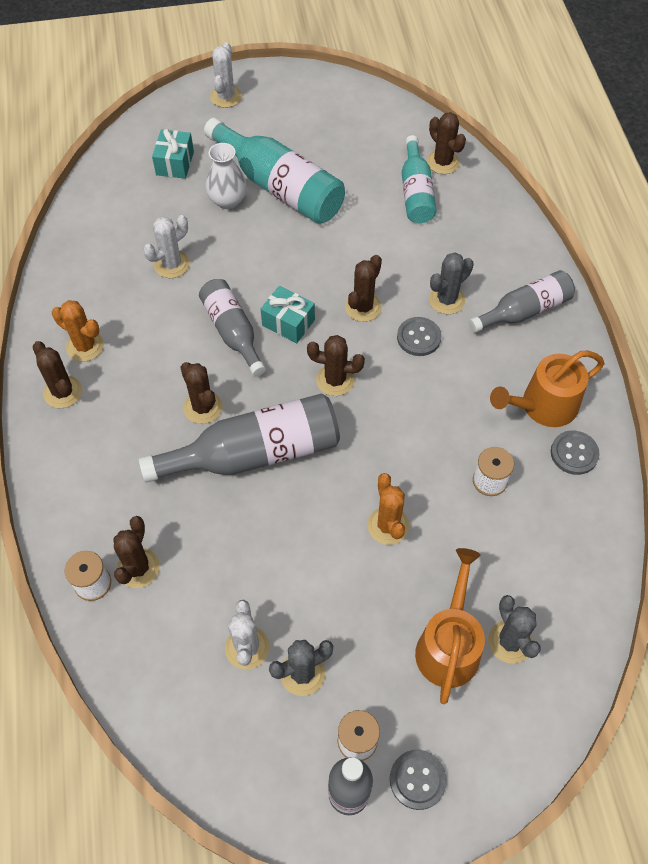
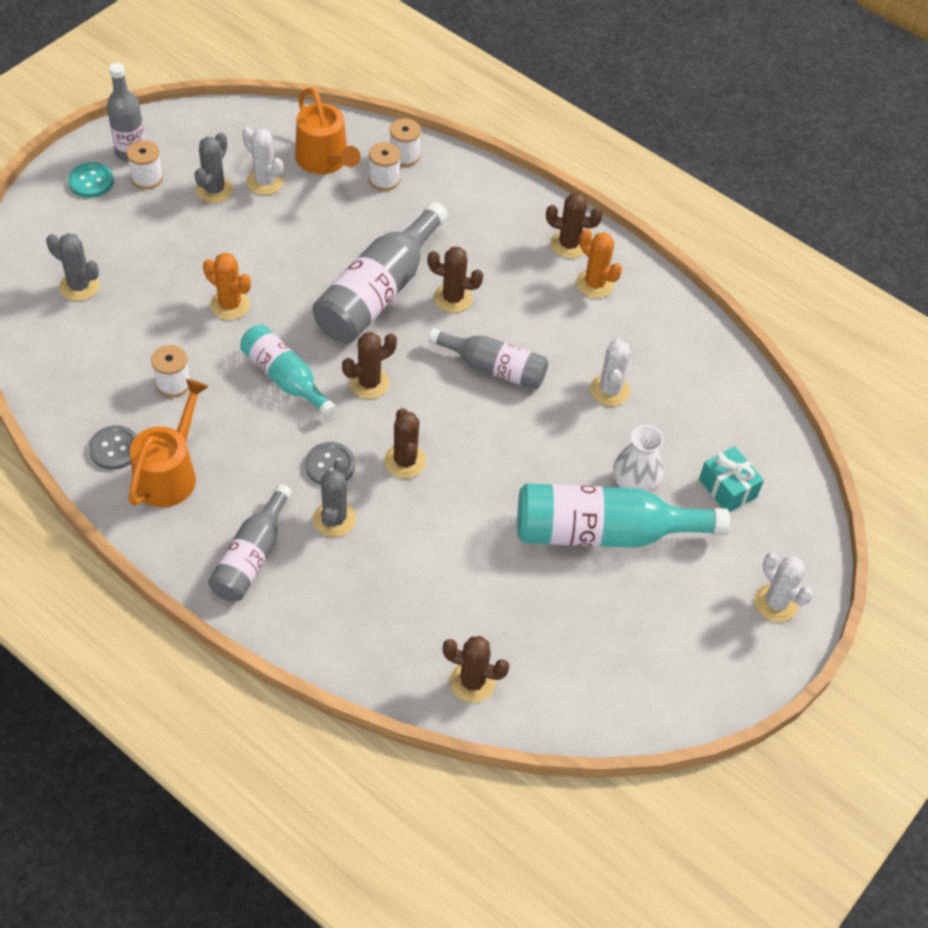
camera: 135 degrees right, 5 degrees down
orange cactus [52,300,104,362] -> orange cactus turned 60 degrees clockwise [576,229,622,298]
brown cactus [113,516,160,588] -> white spool [369,142,401,191]
turquoise gift [261,286,315,343] -> none
grey button [390,750,447,810] -> turquoise button [68,162,114,198]
turquoise bottle [402,135,437,223] -> turquoise bottle moved to [240,325,337,418]
orange watering can [415,548,485,704] -> orange watering can moved to [295,87,361,174]

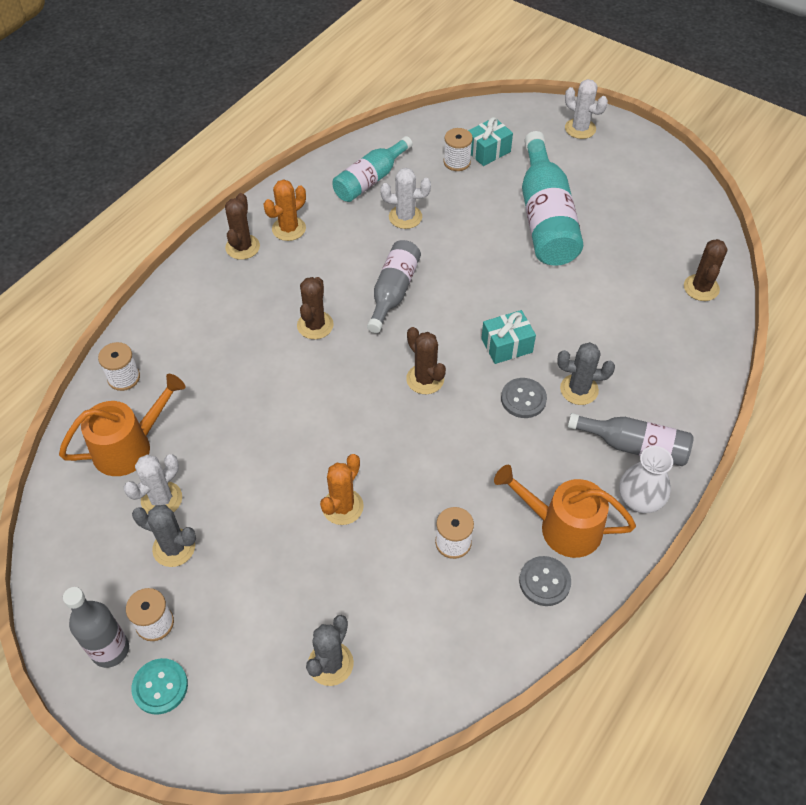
camera: 90 degrees left, 0 degrees up
turquoise bottle [240,325,337,418] -> turquoise bottle moved to [333,136,413,202]
grey bottle [313,202,448,343] -> none
white spool [369,142,401,191] -> white spool moved to [444,128,473,171]
brown cactus [384,408,426,478] -> turquoise gift [481,310,536,364]
white vase [613,425,664,493] -> white vase moved to [619,446,673,513]
white cactus [755,553,813,622] -> white cactus turned 75 degrees clockwise [565,79,608,139]

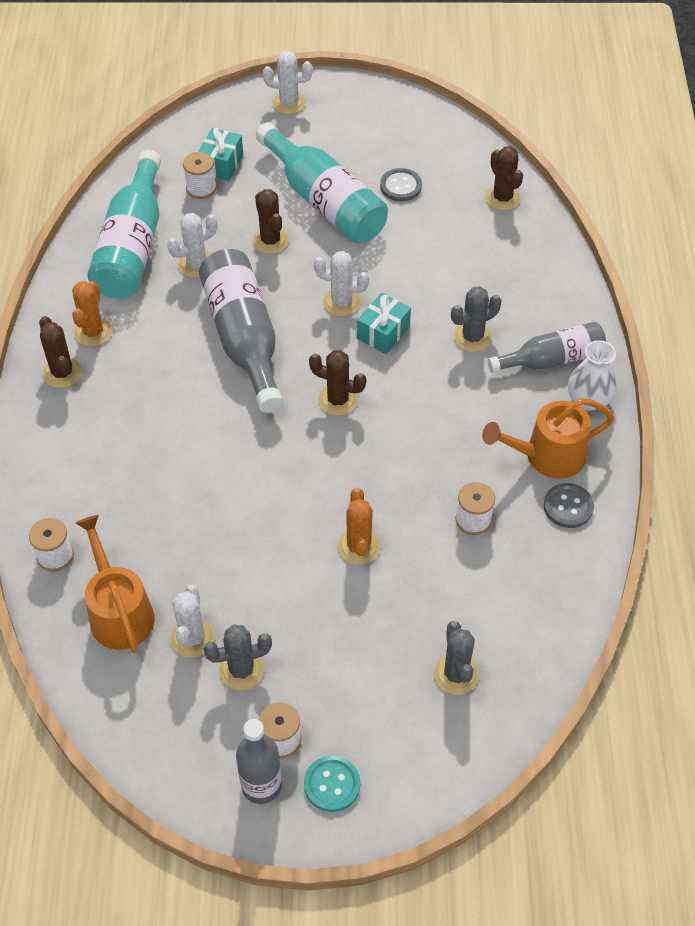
camera: 35 degrees left, 0 degrees up
orange watering can [59,374,185,476] -> orange watering can turned 45 degrees counterclockwise [76,515,155,653]
brown cactus [297,277,334,339] -> brown cactus moved to [252,189,289,254]
turquoise bottle [333,136,413,202] -> turquoise bottle [88,150,161,299], size x1.60
grey bottle [367,240,421,333] -> grey bottle [199,249,283,413], size x1.60
grey button [501,378,547,418] -> grey button moved to [380,168,422,201]
none -> white cactus [314,251,369,316]

